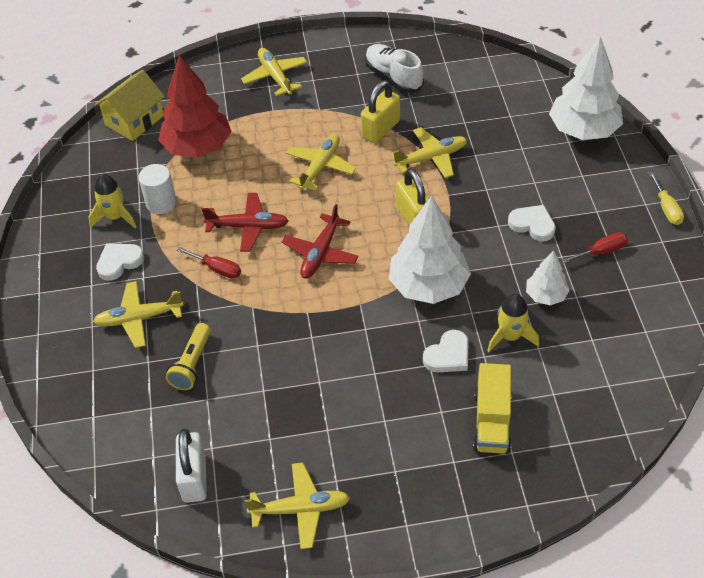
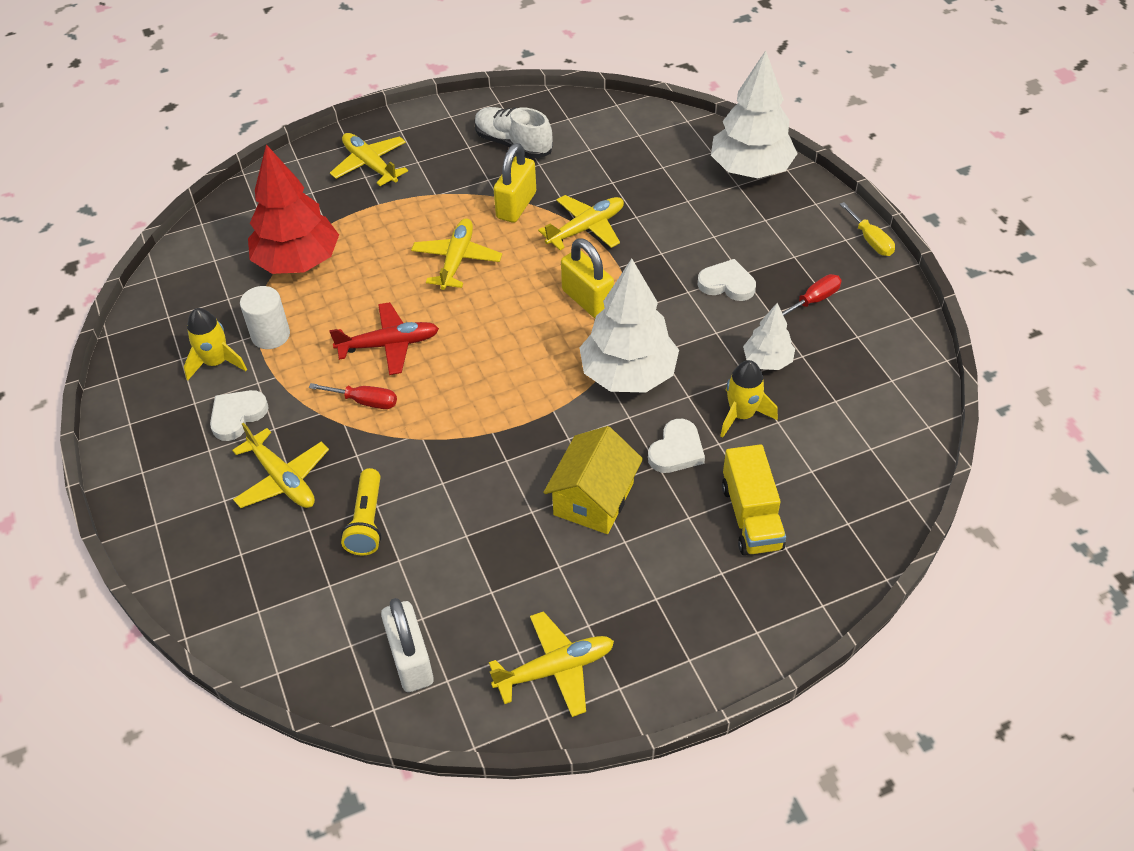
camera: 15 degrees left, 0 degrees up
yellow plane [93,281,183,348] -> yellow plane turned 105 degrees counterclockwise [232,423,329,508]
yellow house [94,70,165,141] -> yellow house moved to [543,426,643,534]
red plane [282,204,358,279] -> none

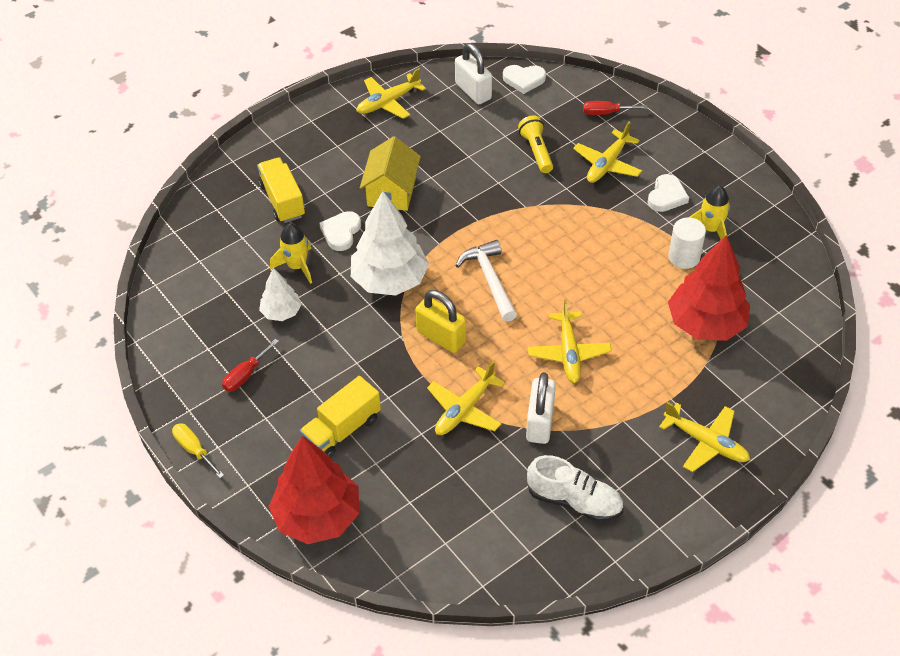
camera: 165 degrees right, 0 degrees up
yellow plane [232,423,329,508] -> yellow plane turned 90 degrees counterclockwise [573,122,642,183]
red screwdriver [309,383,397,409] -> red screwdriver moved to [583,101,648,115]
red plane [329,302,439,375] -> none
yellow padlock [494,143,536,223] -> white padlock [526,372,556,444]
white heart [698,259,756,301] -> white heart moved to [503,65,546,94]
white tree [711,51,798,178] -> red tree [269,436,360,544]
none -> yellow truck [300,376,381,458]
none -> white hammer [455,240,517,322]

